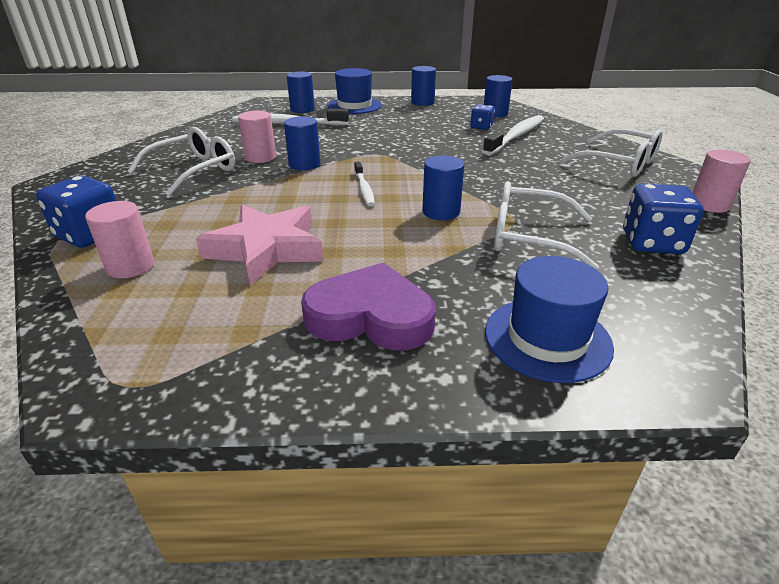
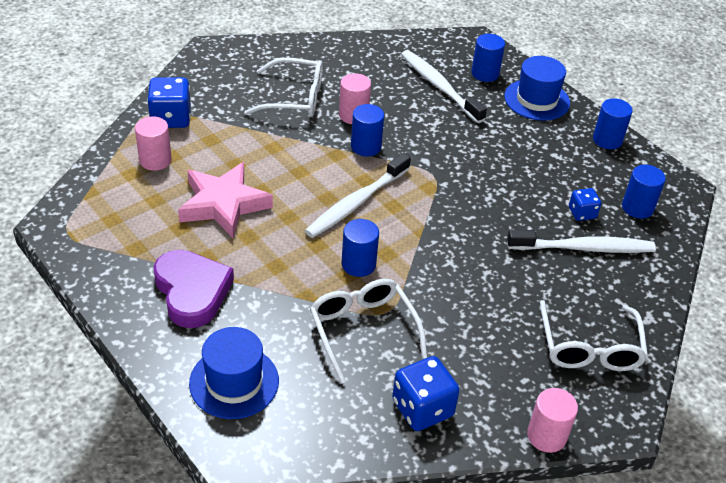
camera: 50 degrees right, 10 degrees up
white toothbrush [354,161,375,206] -> white toothbrush [305,153,411,238], size x1.75

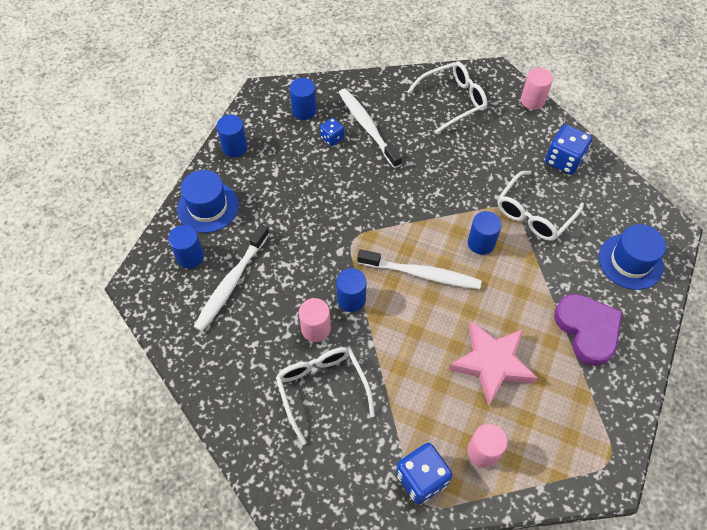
camera: 115 degrees left, 15 degrees up
purple heart [154,250,234,328] -> purple heart turned 120 degrees clockwise [554,294,623,366]

